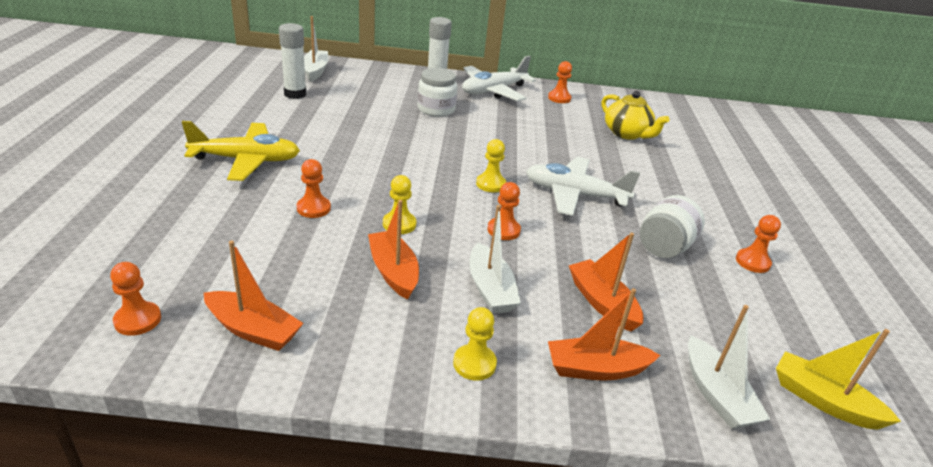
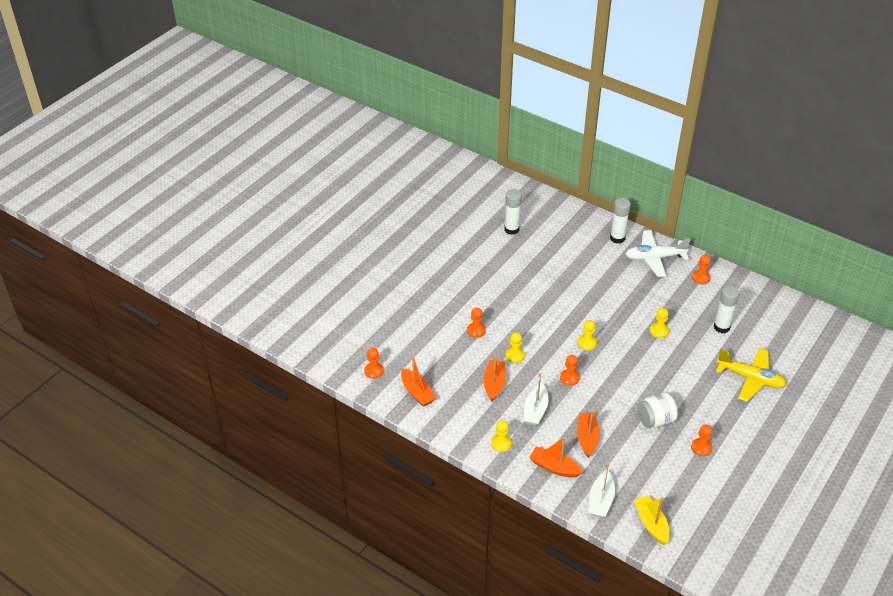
camera: 35 degrees right, 10 degrees up
yellow plane [182,121,300,181] -> yellow plane moved to [716,348,786,402]
white boat [304,16,328,82] -> none
white jar [418,68,457,117] -> none
white plane [526,157,640,216] -> none
yellow teapot [602,91,669,140] -> white glue stick [714,286,739,333]
none -> yellow pawn [650,308,669,338]

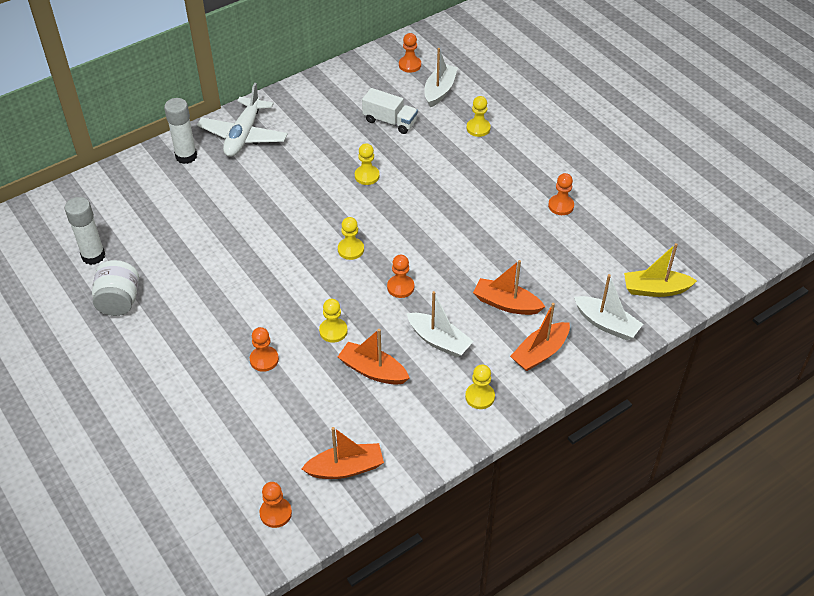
camera: 70 degrees left, 5 degrees up
white jar [637,392,678,428] -> white jar moved to [92,260,139,316]
orange pawn [692,255,711,284] -> orange pawn moved to [399,33,421,73]
white glue stick [714,286,739,333] -> white truck [362,88,418,134]
yellow plane [716,348,786,402] -> yellow pawn [467,96,491,137]
none -> white boat [425,48,458,107]

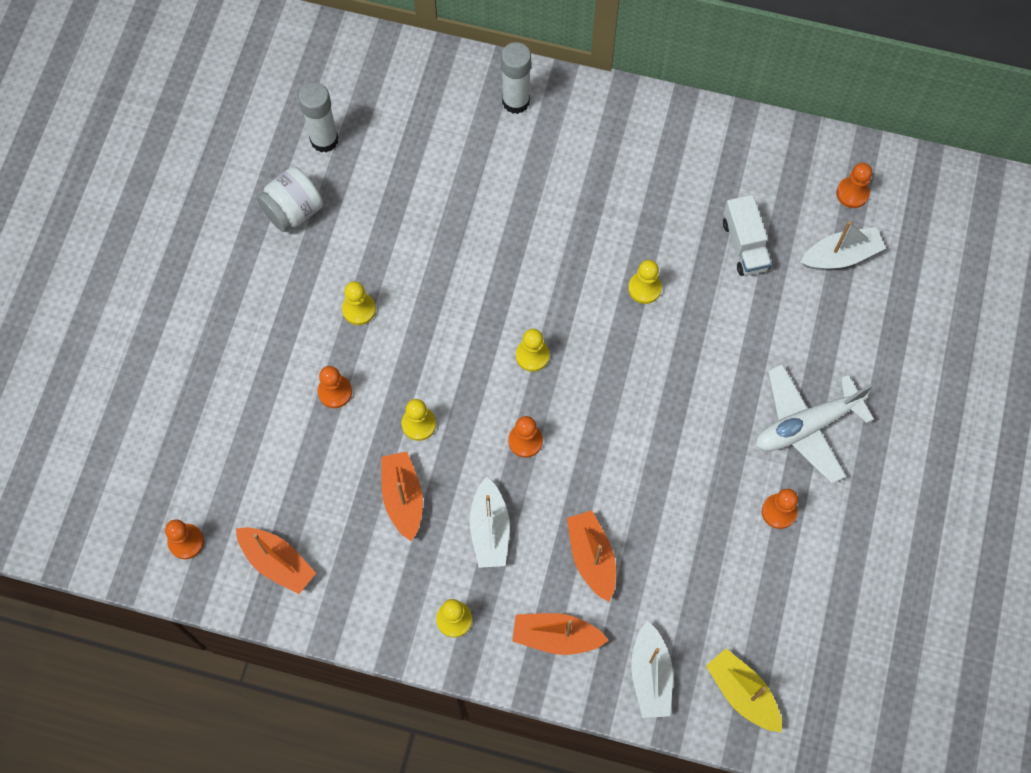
camera: 50 degrees right, 20 degrees up
white plane [197,83,288,157] -> white plane moved to [756,364,874,484]
yellow pawn [467,96,491,137] -> yellow pawn moved to [342,281,376,325]

